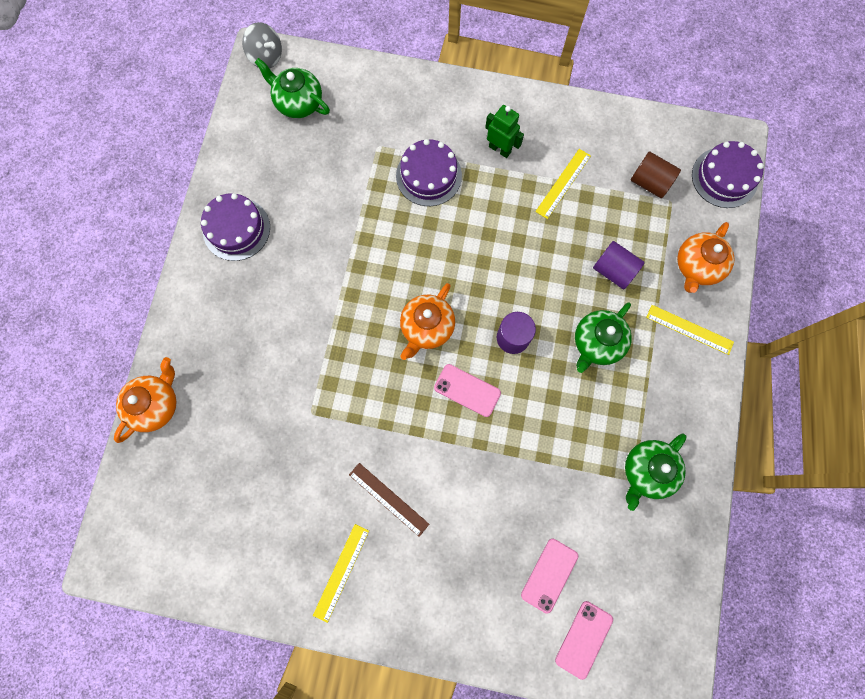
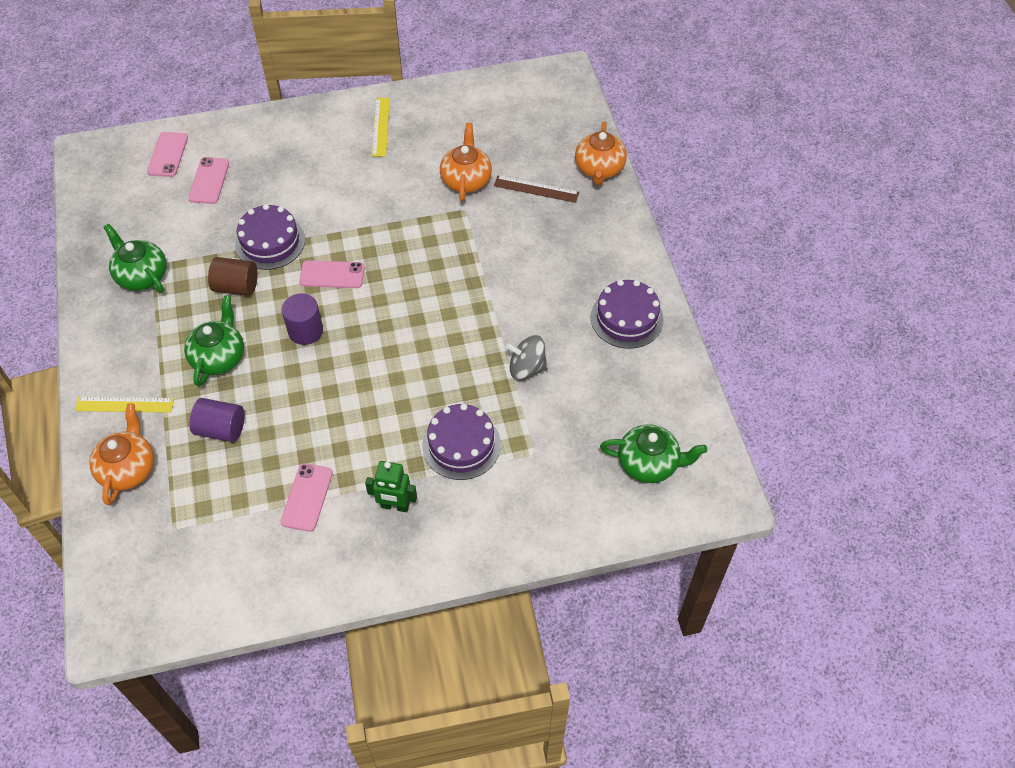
camera: 155 degrees right, 20 degrees down
grey spinning top [242,22,282,68] -> grey spinning top moved to [506,335,548,380]
brown ruler [349,463,429,537] -> brown ruler moved to [494,176,579,203]
orange teapot [400,283,455,360] -> orange teapot moved to [440,123,492,201]
yellow ruler [535,149,591,219] -> pink phone [281,463,333,532]
green teapot [625,433,687,511] -> green teapot turned 60 degrees counterclockwise [103,224,167,292]
brown cylinder [631,152,681,198] -> brown cylinder moved to [208,257,257,296]
purple cake [692,141,764,208] -> purple cake moved to [235,204,305,270]

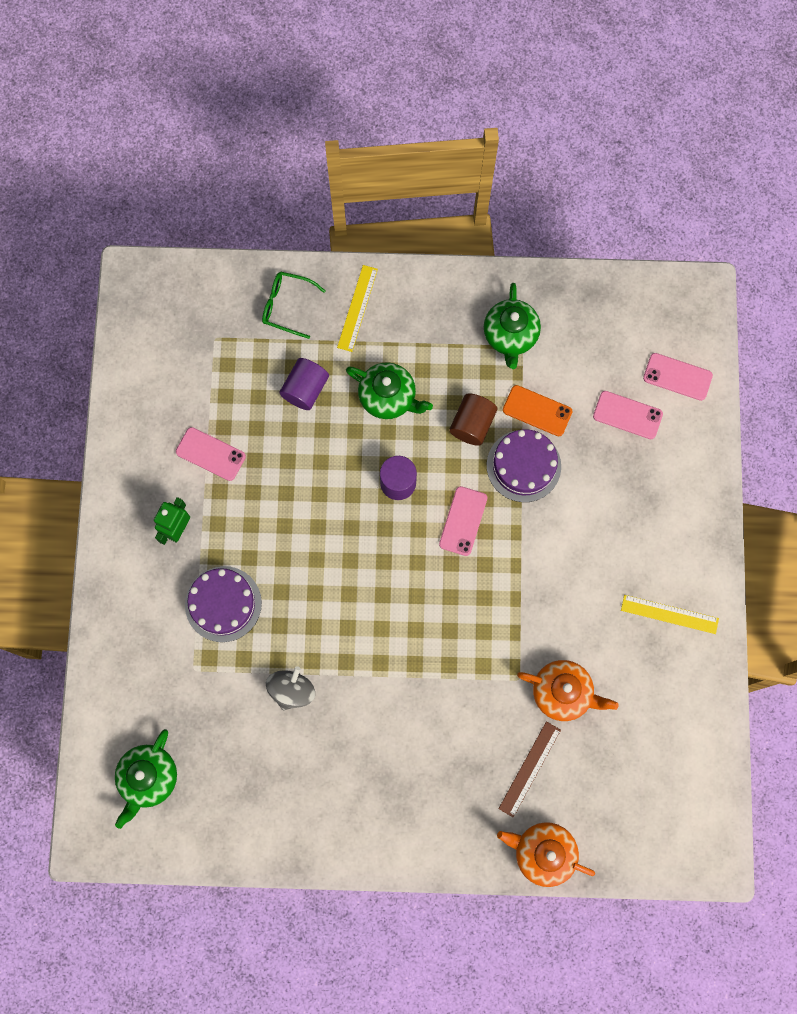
camera: 105 degrees right, 20 degrees up
orange teapot [90,403,154,505] -> green glasses [262,272,325,339]
green teapot [103,224,167,292] -> green teapot turned 120 degrees clockwise [484,283,541,369]
purple cake [591,280,664,349] -> none
none -> orange phone [503,385,573,436]

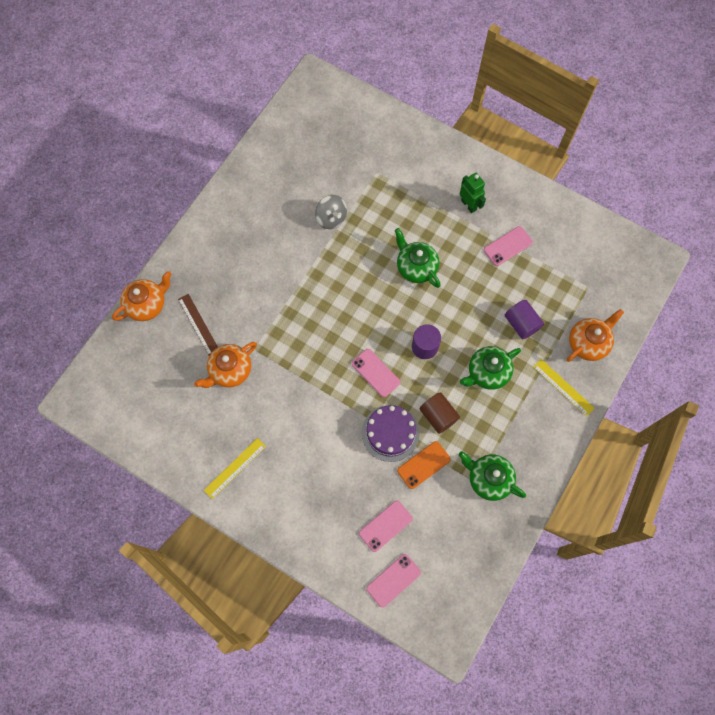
camera: 120 degrees right, 5 degrees down
green teapot [115,729,177,829] -> green teapot moved to [394,228,441,288]
purple cake [185,566,262,642] -> none
green glasses [262,272,325,339] -> orange teapot [567,309,624,362]

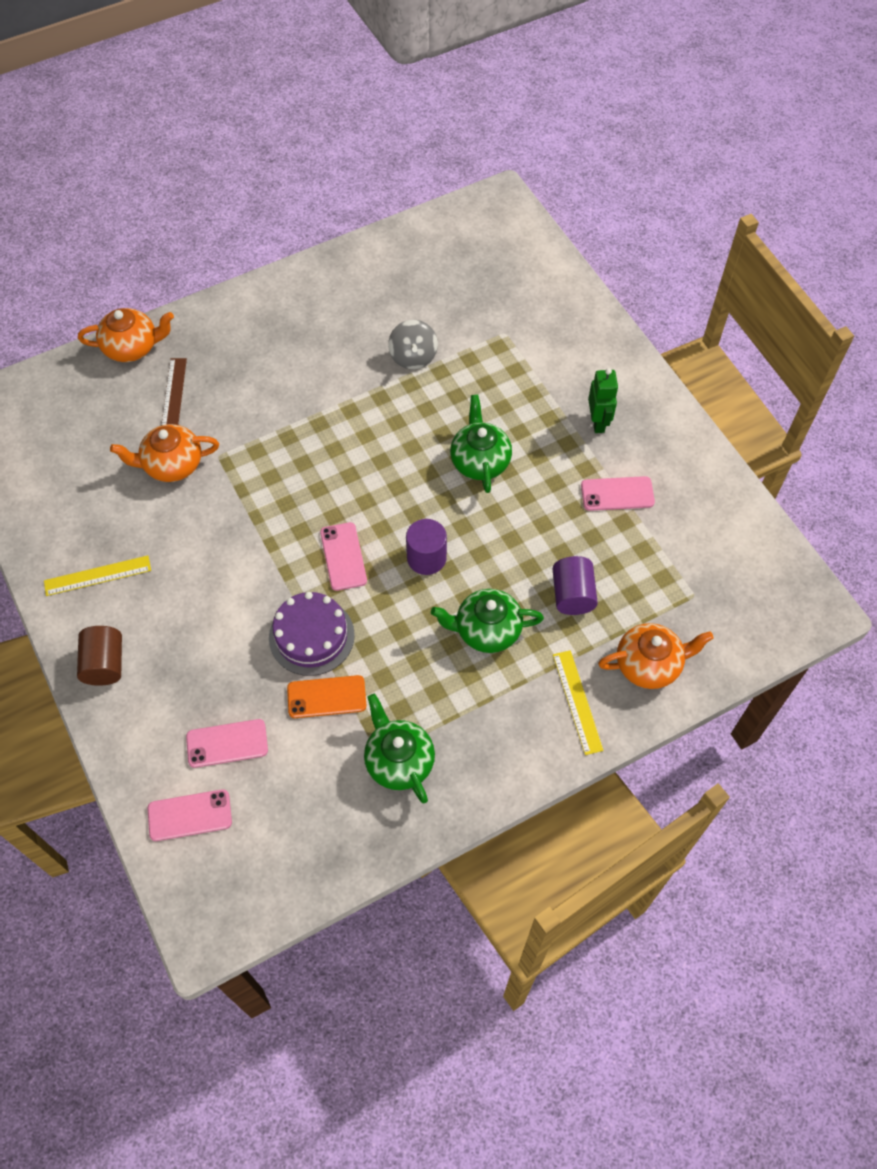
camera: 30 degrees right, 10 degrees down
brown cylinder [420,392,460,434] -> brown cylinder moved to [77,626,122,686]

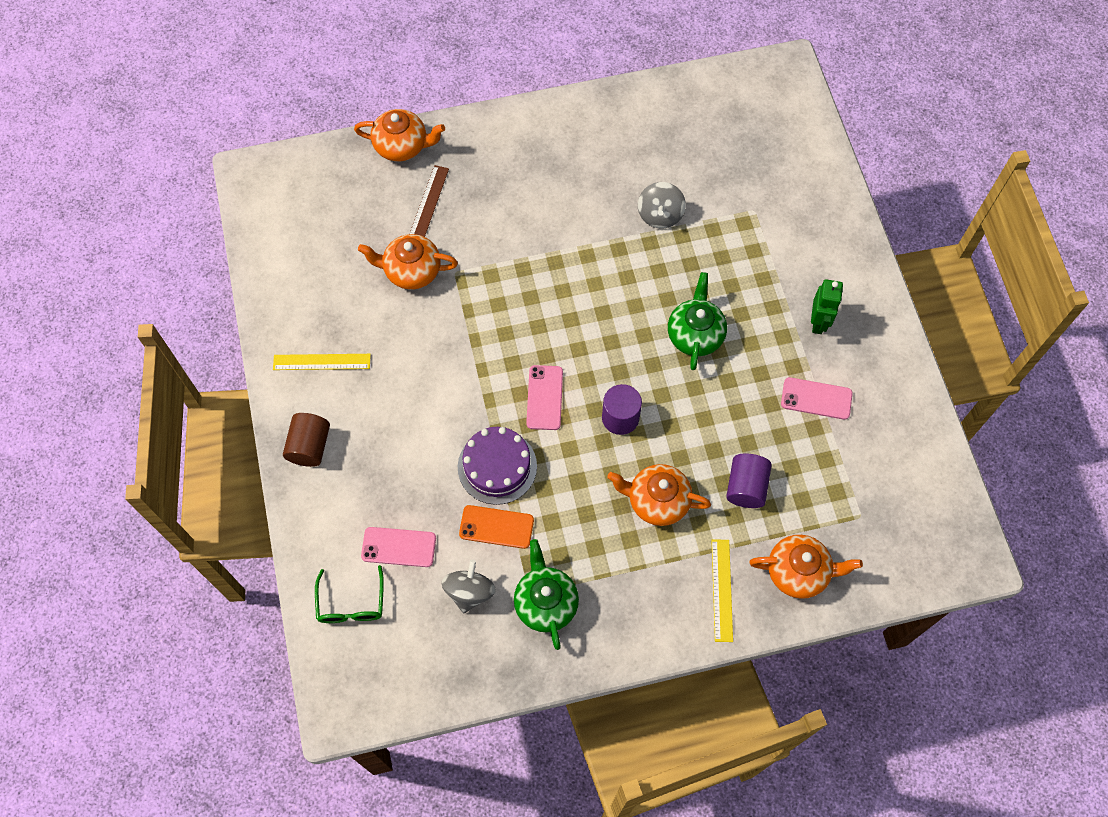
camera: 15 degrees right, 5 degrees up
pink phone [147,789,232,841] -> green glasses [315,565,384,623]
green teapot [431,589,544,653] -> orange teapot [607,464,711,526]
none -> grey spinning top [441,560,496,613]

